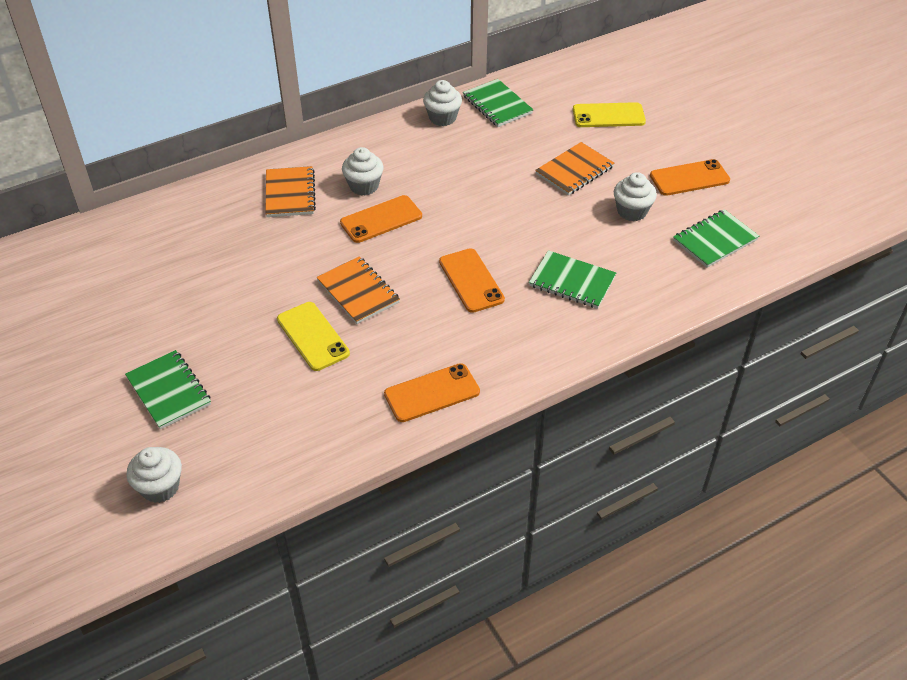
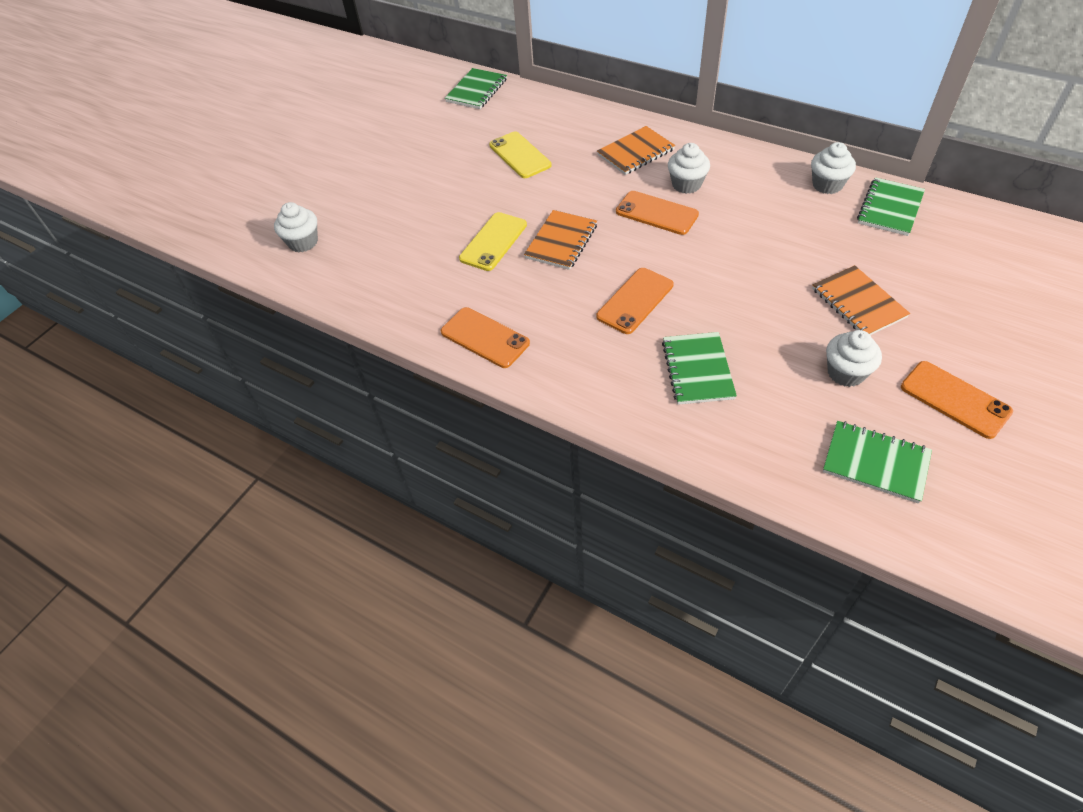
camera: 65 degrees right, 5 degrees up
green notebook [125,350,211,429] -> green notebook moved to [445,68,507,109]
orange notebook [535,142,614,195] -> orange notebook turned 45 degrees clockwise [812,265,910,335]
yellow phone [573,102,646,127] -> yellow phone moved to [489,131,551,178]

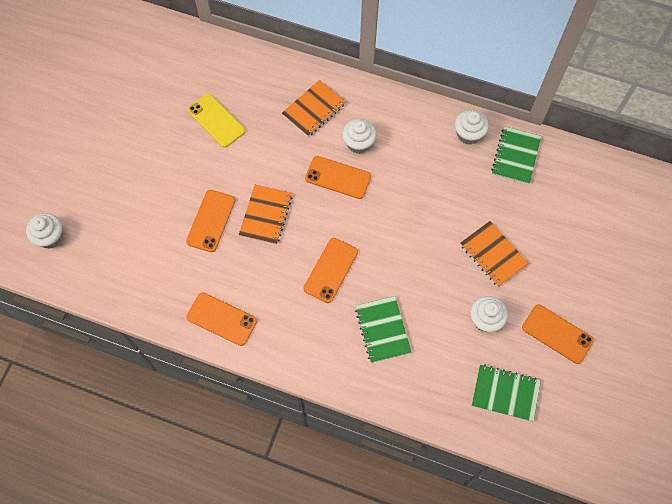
camera: 15 degrees left, 15 degrees up
green notebook [445,68,507,109] -> none
yellow phone [459,212,527,271] -> orange phone [186,190,235,252]

